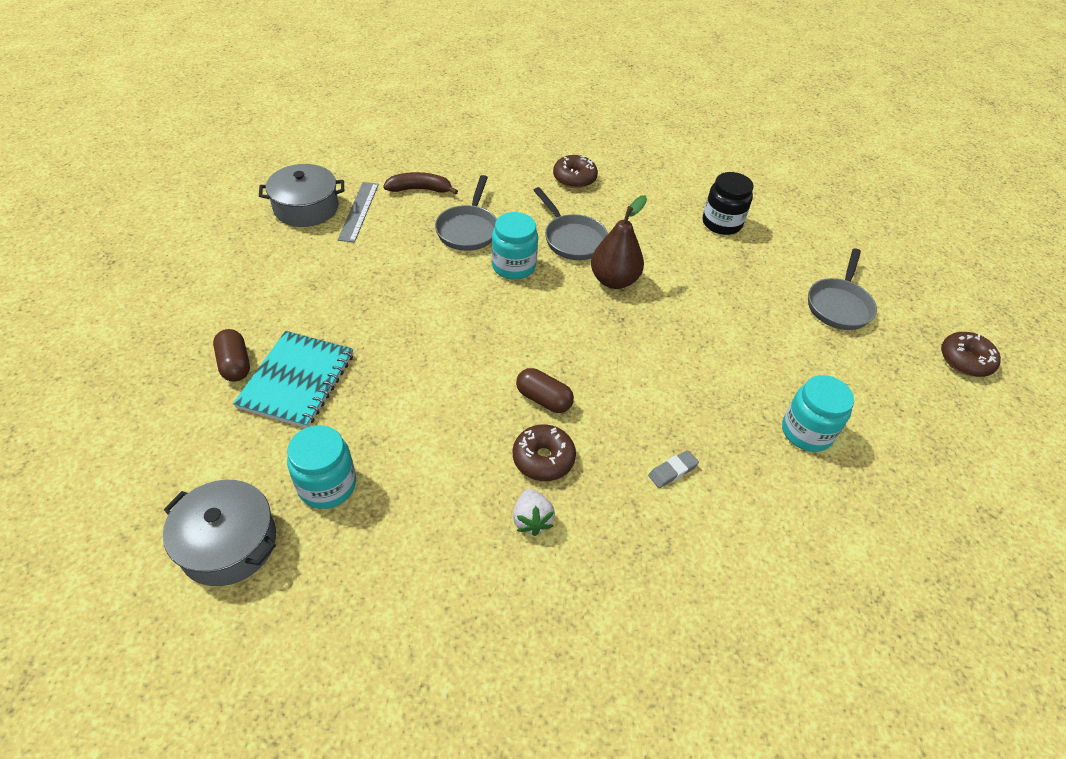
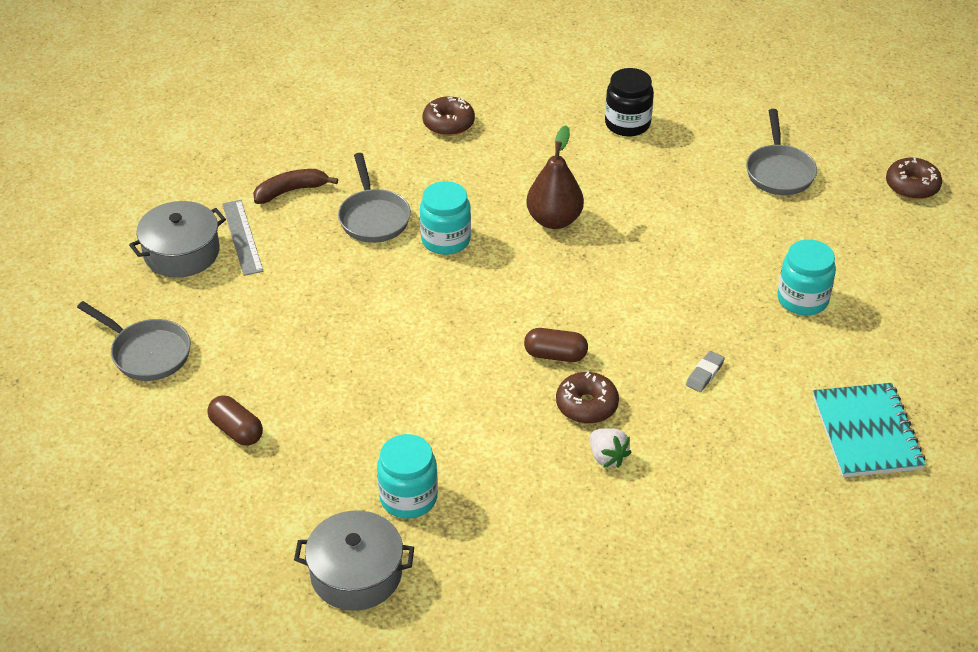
camera: 20 degrees left, 5 degrees down
turquoise notebook [233,331,354,428] -> turquoise notebook moved to [813,383,926,477]
grey pan [533,187,608,260] -> grey pan moved to [77,301,191,381]

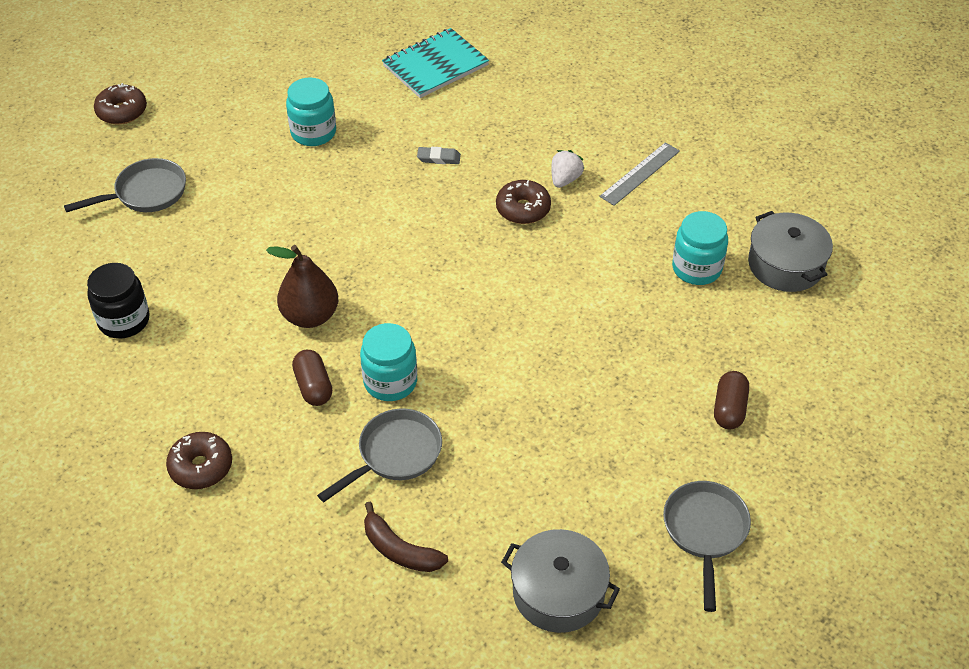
camera: 120 degrees left, 5 degrees up
grey ruler [222,200,263,276] -> grey ruler moved to [599,142,680,206]
brown capsule [524,328,588,362] -> brown capsule moved to [292,350,332,406]

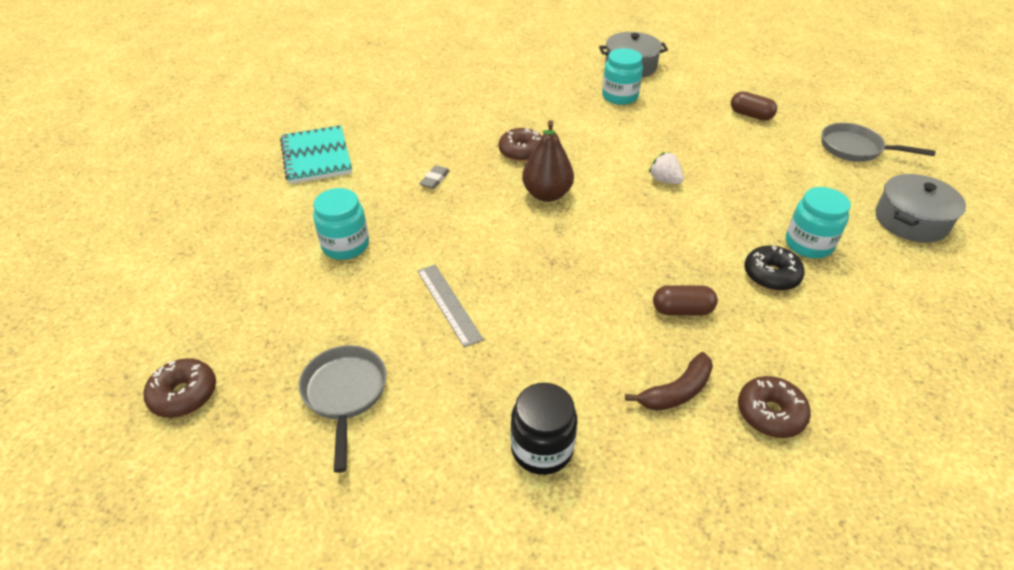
camera: 70 degrees left, 5 degrees down
brown pear [266,245,338,328] -> brown pear moved to [522,120,574,202]
grey pan [317,409,442,502] -> black donut [744,245,805,291]
turquoise jar [360,323,417,401] -> turquoise jar moved to [786,187,851,258]
brown banana [364,502,448,572] -> brown banana moved to [625,352,713,411]
white strawberry [551,150,584,188] -> white strawberry moved to [649,152,684,184]
grey ruler [599,142,680,206] -> grey ruler moved to [417,265,484,348]

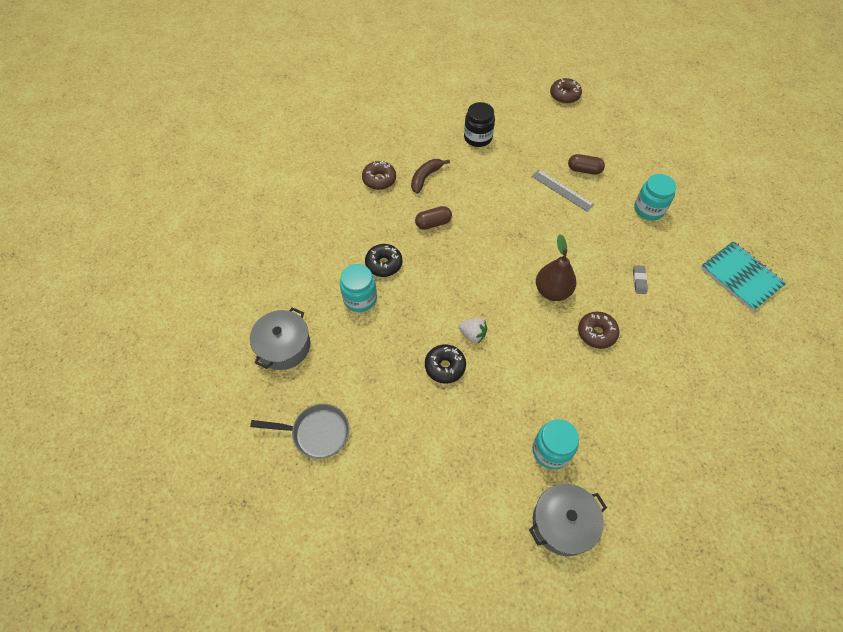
camera: 160 degrees right, 15 degrees up
brown donut [144,358,216,418] -> brown donut moved to [550,78,582,104]
grey pan [299,345,387,473] -> none
brown capsule [731,91,777,121] -> brown capsule moved to [568,154,605,175]
none -> black donut [425,344,466,384]

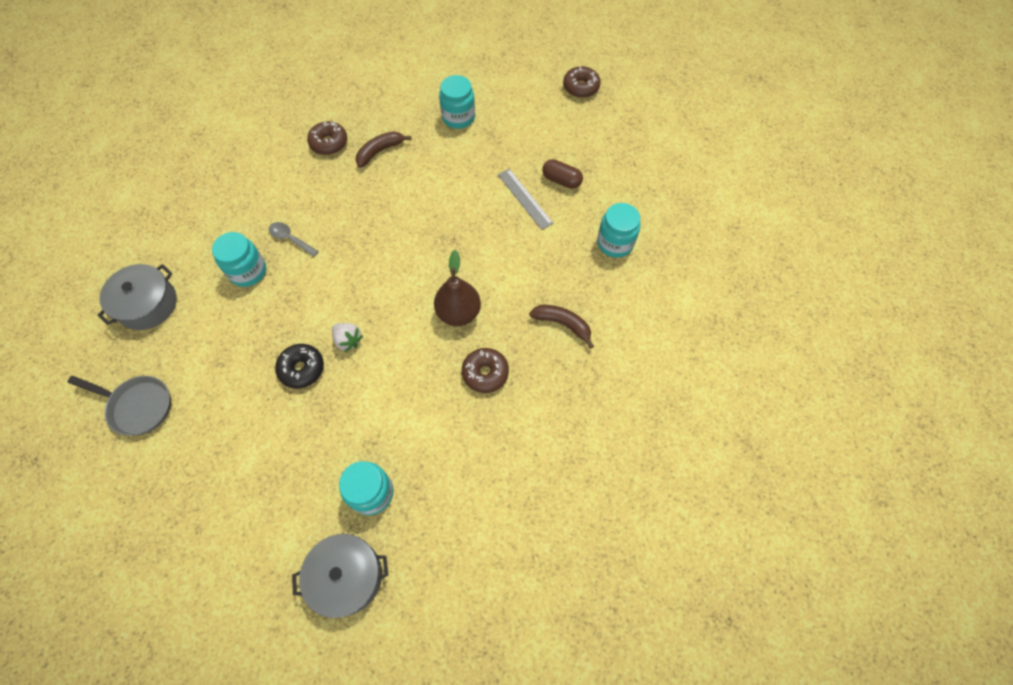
camera: 15 degrees right, 5 degrees up
black donut [365,244,402,277] -> grey spoon [269,222,319,257]
brown capsule [415,206,452,230] -> none
black jar [464,102,495,147] -> turquoise jar [439,75,475,129]
grey eraser [633,265,648,294] -> brown banana [529,305,594,349]
turquoise notebook [701,241,786,311] -> none

